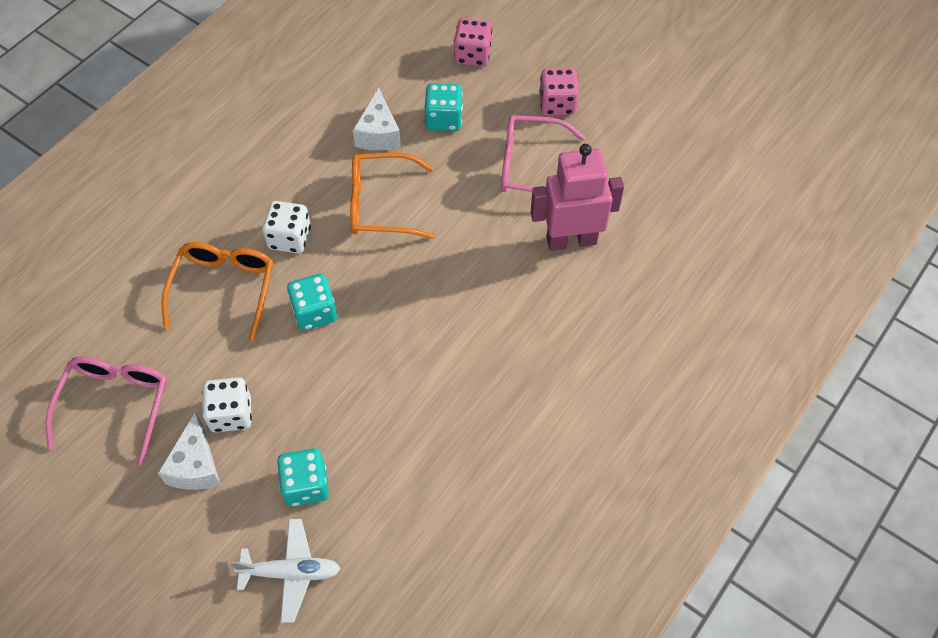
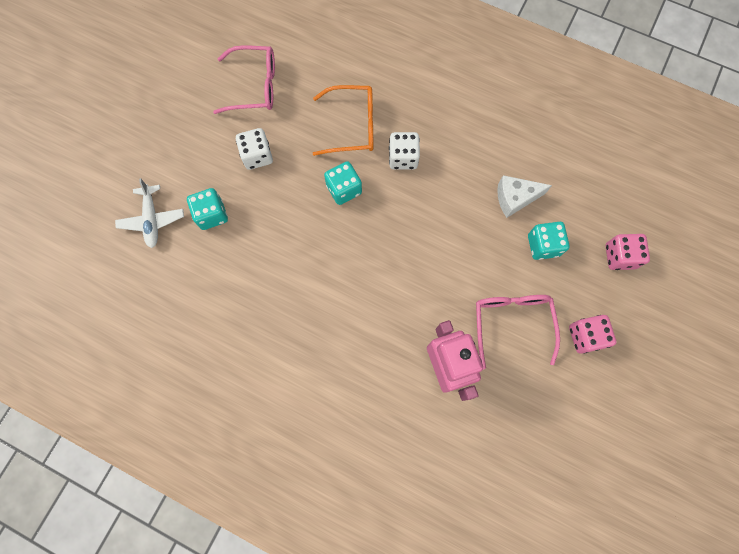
camera: 80 degrees right, 15 degrees up
white cheese [158,411,221,490] -> none
orange glasses [350,152,434,239] -> none

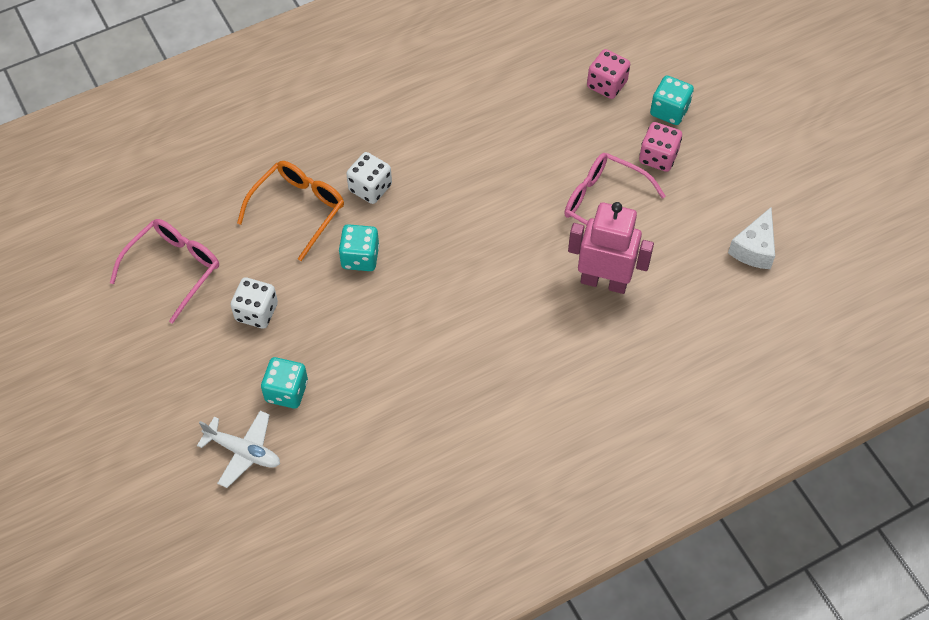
camera: 55 degrees left, 15 degrees down
white cheese [497,175,552,218] -> white cheese moved to [728,207,775,269]
turquoise dice [528,222,570,260] -> turquoise dice moved to [650,76,694,125]

